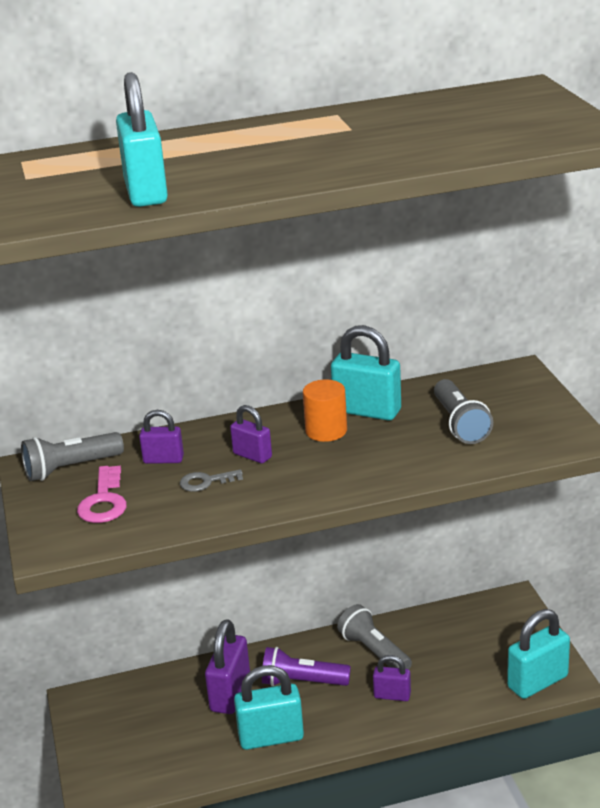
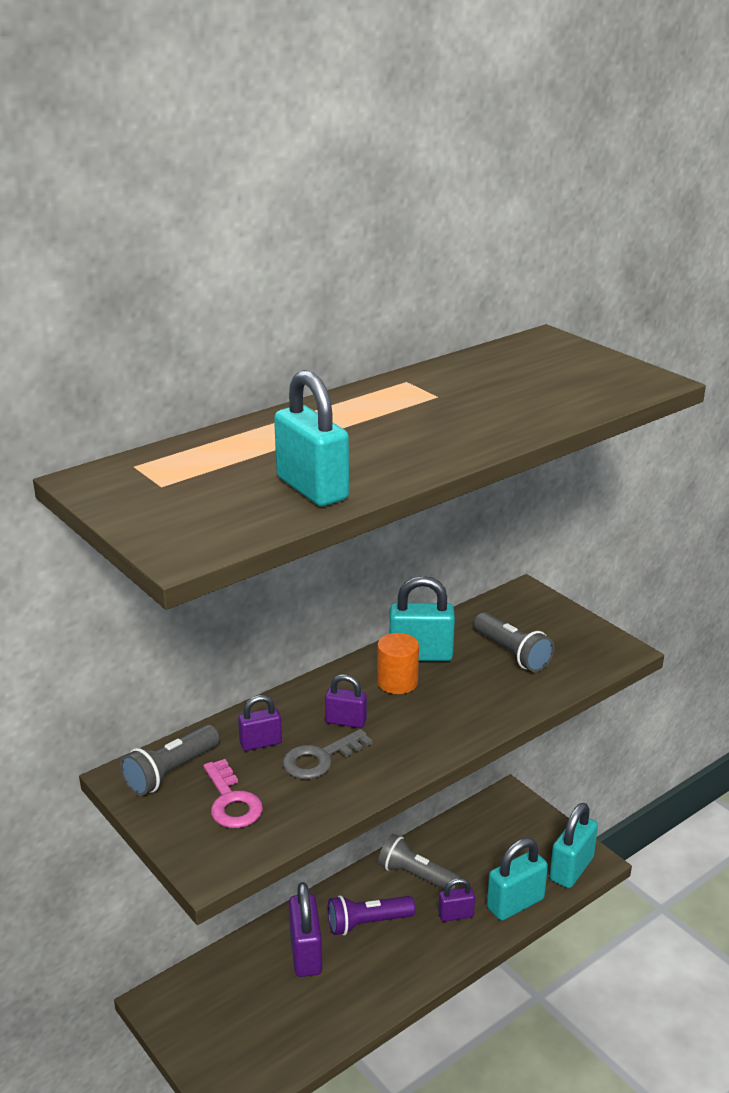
camera: 25 degrees left, 0 degrees up
grey key [180,469,243,492] -> grey key [282,729,373,779], size x1.50
turquoise padlock [234,665,304,750] -> turquoise padlock moved to [487,838,548,920]

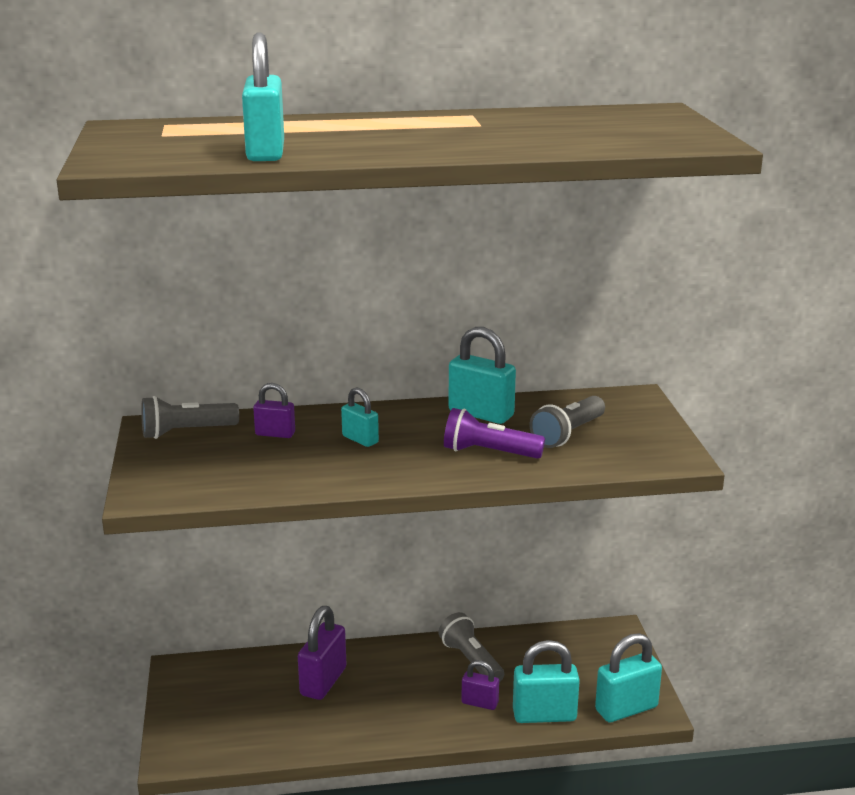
camera: 30 degrees right, 5 degrees down
pink key [203,759,263,828] -> none
grey key [282,729,373,779] -> none
purple padlock [325,674,367,728] -> turquoise padlock [341,387,379,447]
purple flashlight [328,895,415,935] -> purple flashlight moved to [444,408,545,459]
orange cylinder [377,633,419,694] -> none
grey flashlight [474,612,554,672] -> grey flashlight turned 45 degrees clockwise [530,396,605,448]

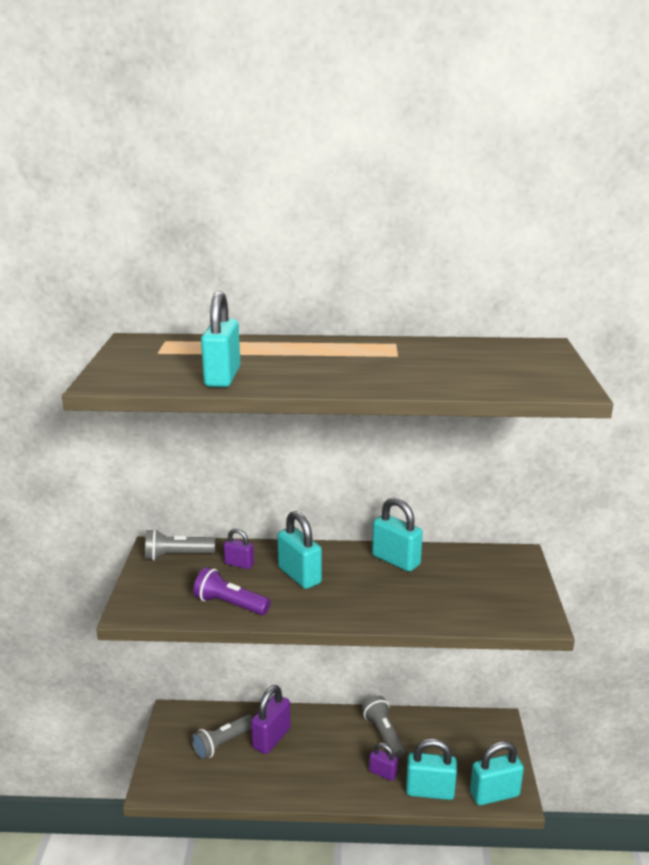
camera: 10 degrees right, 0 degrees up
turquoise padlock [341,387,379,447] -> turquoise padlock [277,511,322,589], size x1.72
purple flashlight [444,408,545,459] -> purple flashlight moved to [193,567,271,615]
grey flashlight [530,396,605,448] -> grey flashlight moved to [192,714,253,760]

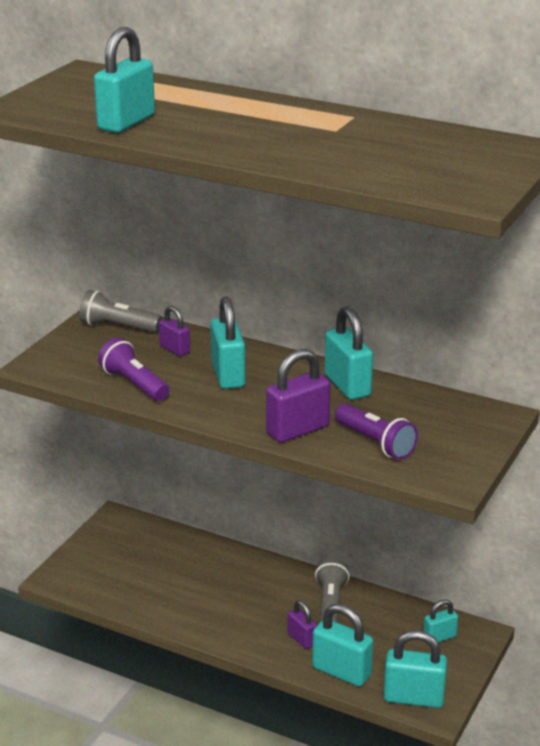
camera: 25 degrees right, 5 degrees up
grey flashlight [192,714,253,760] -> none
purple padlock [251,685,291,754] -> purple padlock moved to [266,349,331,443]
none -> purple flashlight [335,404,418,460]
none -> turquoise padlock [423,599,458,642]

